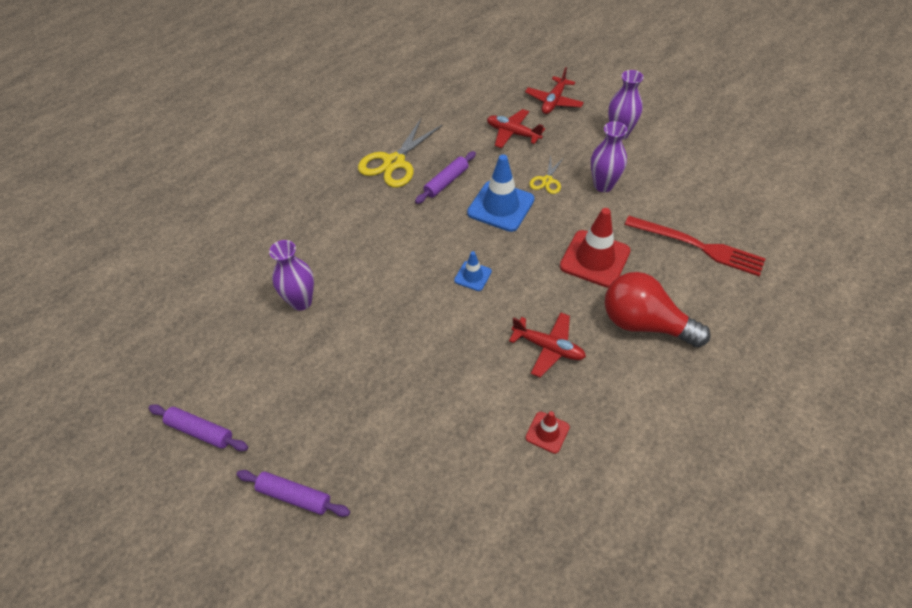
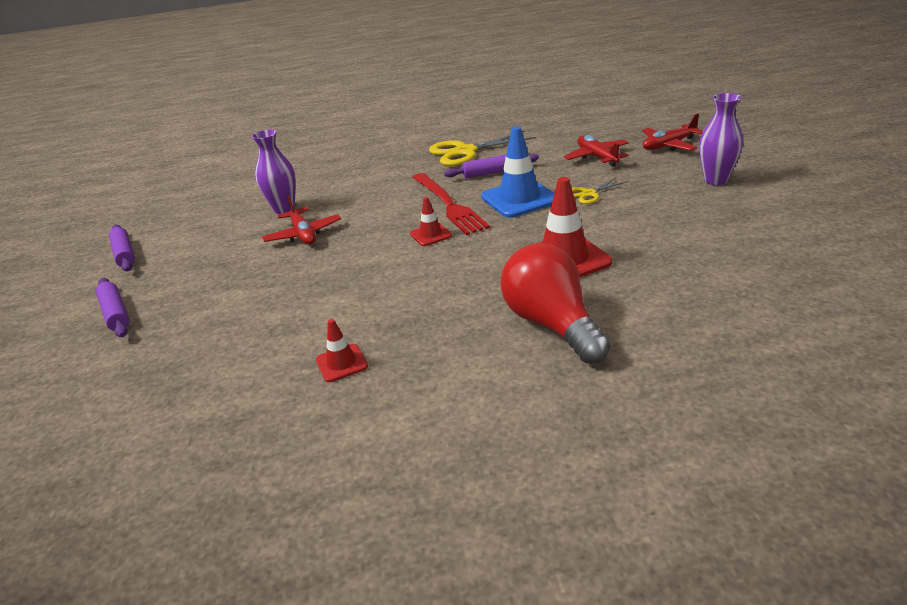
camera: 40 degrees right, 20 degrees down
blue traffic cone [454,251,492,291] -> red traffic cone [410,197,452,246]
red plane [509,313,586,377] -> red plane moved to [262,195,341,245]
purple vase [591,121,627,192] -> none
red fork [625,216,766,276] -> red fork moved to [412,173,490,235]

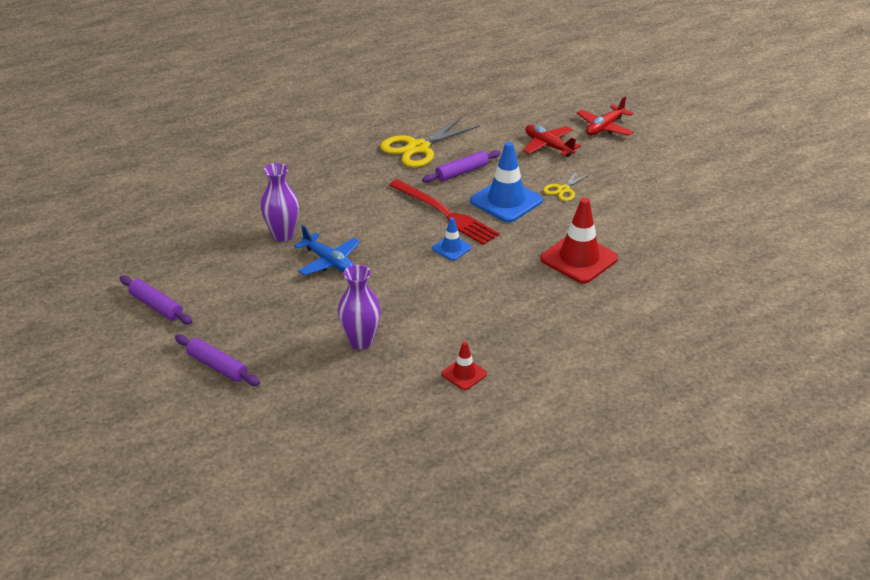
camera: 25 degrees left, 5 degrees up
red plane [262,195,341,245] -> blue plane [294,225,360,276]
red traffic cone [410,197,452,246] -> blue traffic cone [432,217,472,261]
red light bulb [501,243,611,364] -> none
purple vase [699,93,743,185] -> purple vase moved to [338,265,381,350]

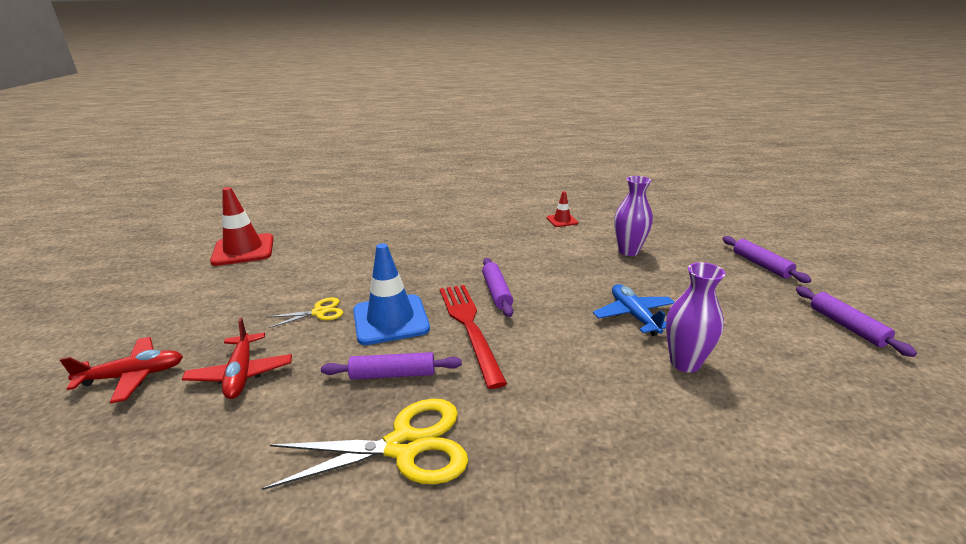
camera: 150 degrees left, 10 degrees down
blue traffic cone [432,217,472,261] -> purple rolling pin [482,258,513,317]
red traffic cone [540,198,618,284] -> red traffic cone moved to [210,187,274,266]

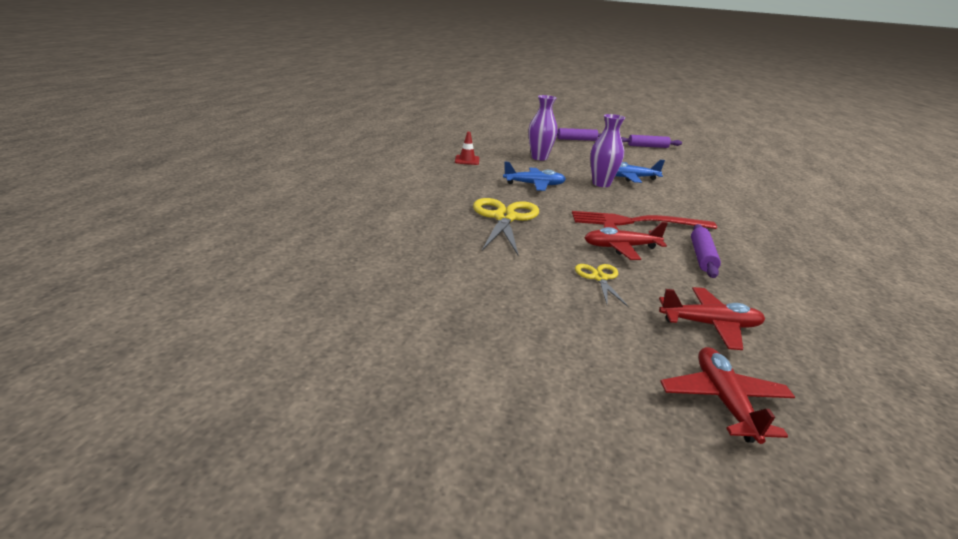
camera: 75 degrees left, 0 degrees up
red traffic cone [210,187,274,266] -> none
yellow scissors [262,399,468,490] -> yellow scissors moved to [473,198,539,255]
blue traffic cone [353,243,430,345] -> red plane [584,222,668,260]
purple rolling pin [482,258,513,317] -> none
purple vase [666,262,725,373] -> purple vase moved to [590,114,625,187]
none -> blue plane [503,161,566,191]

